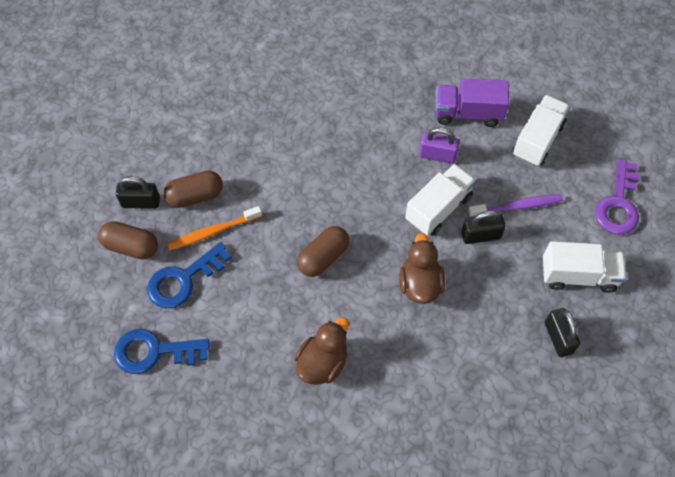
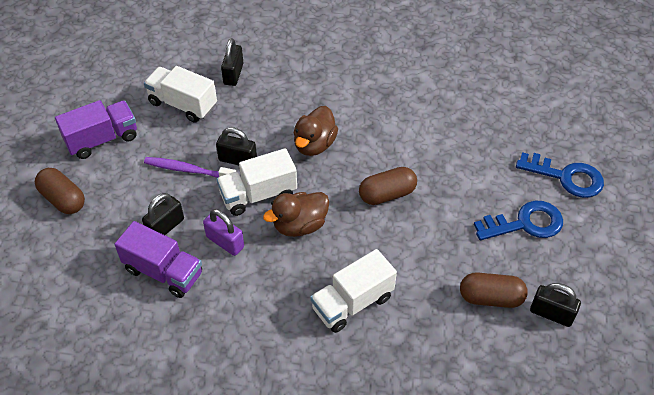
camera: 155 degrees left, 10 degrees down
brown capsule [98,221,158,259] -> brown capsule moved to [35,168,85,214]
orange toothbrush [167,206,262,250] -> none
brown duck [294,317,349,385] -> brown duck moved to [263,192,329,237]
white truck [513,95,570,166] -> white truck moved to [310,249,397,333]
purple key [595,159,640,234] -> purple truck [55,100,137,159]
none -> black padlock [142,193,184,235]

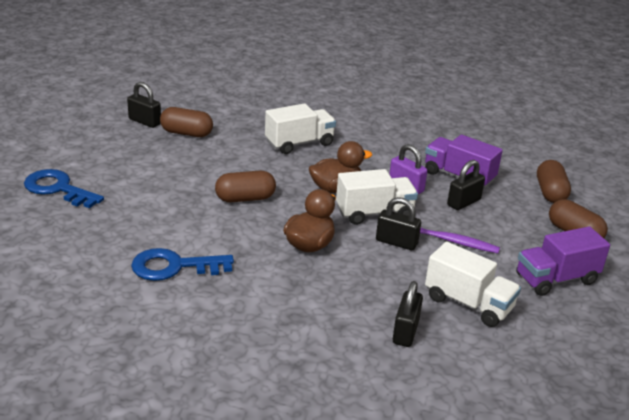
camera: 175 degrees left, 20 degrees down
blue key [474,201,563,240] -> blue key moved to [131,248,234,281]
none -> brown capsule [537,160,571,203]

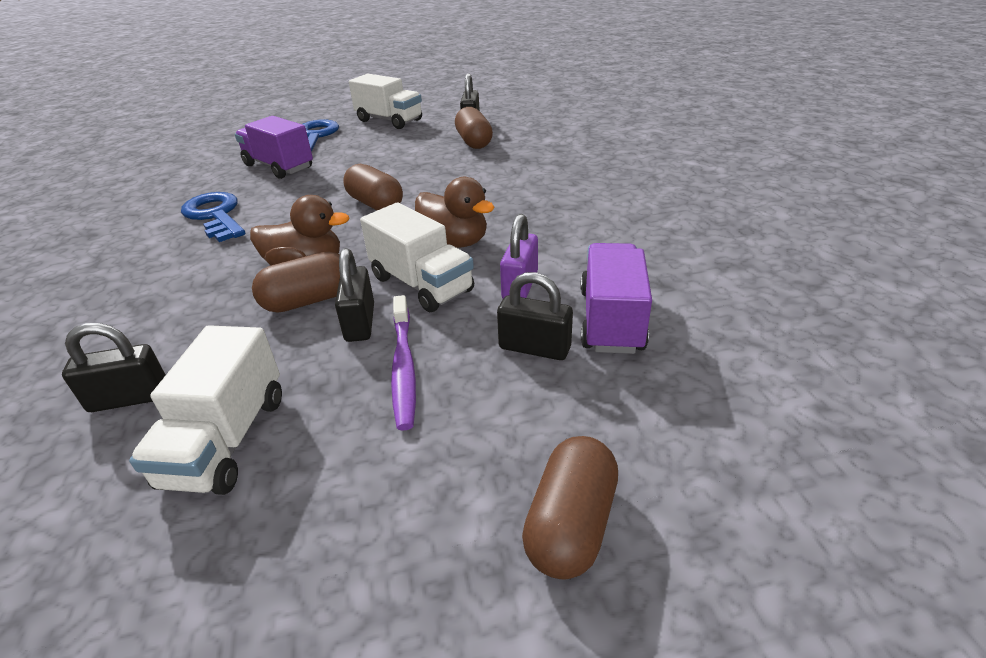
camera: 65 degrees right, 5 degrees up
white truck [265,103,336,154] -> white truck moved to [349,73,422,129]
purple truck [516,226,610,296] -> purple truck moved to [235,116,313,179]
brown capsule [537,160,571,203] -> brown capsule moved to [252,252,340,313]

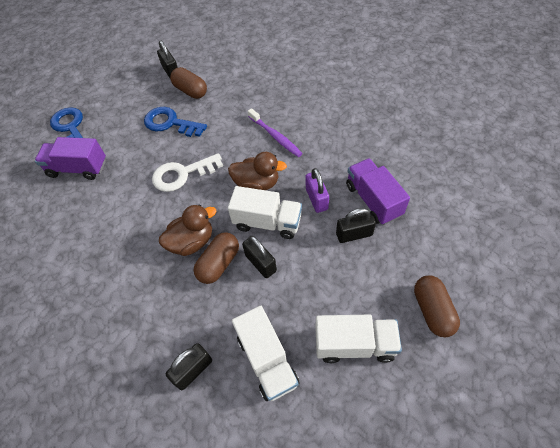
camera: 30 degrees left, 20 degrees up
blue key [181,192,246,242] -> blue key moved to [144,107,207,137]
brown capsule [343,164,403,210] -> white key [152,153,223,192]
white truck [349,73,422,129] -> white truck moved to [315,315,402,363]
purple toothbrush [391,295,416,431] -> purple toothbrush moved to [248,108,303,157]

